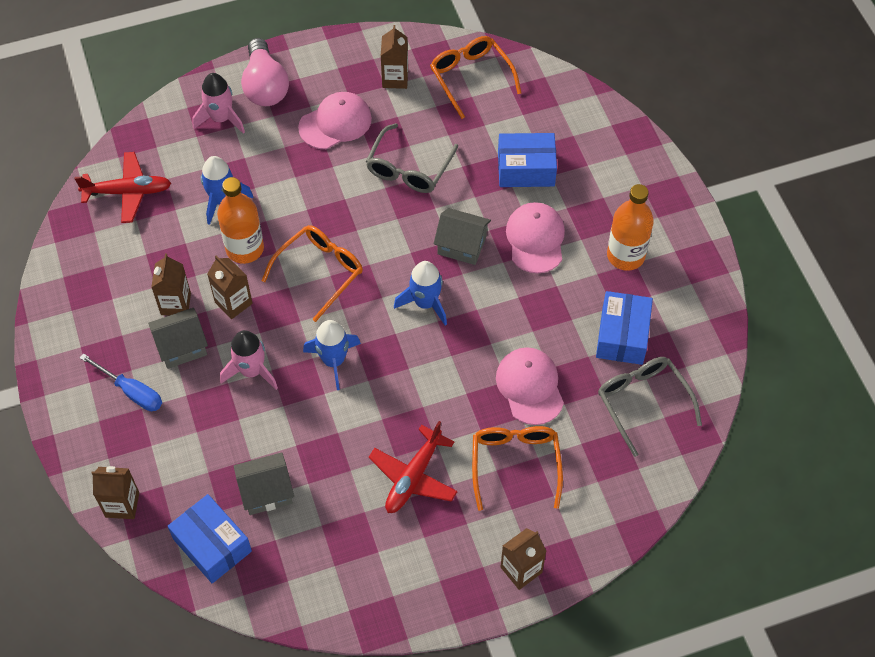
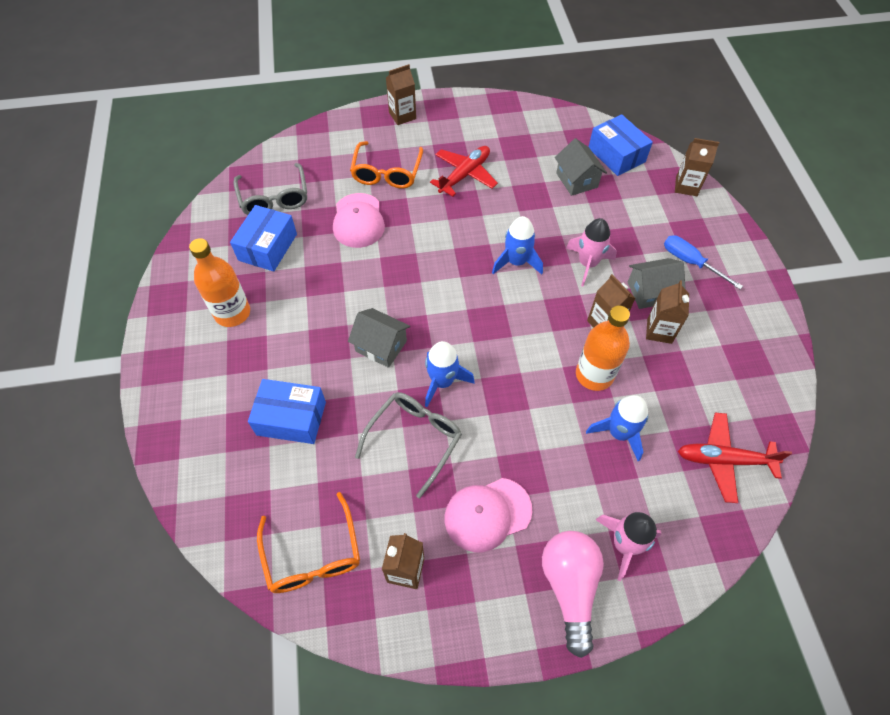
camera: 170 degrees left, 0 degrees up
grey house [234,452,294,515] -> grey house turned 75 degrees clockwise [555,138,607,196]
orange glasses [261,225,363,322] -> none
blue rocket [394,261,447,325] -> blue rocket moved to [425,341,475,407]
pink cap [506,202,565,273] -> none

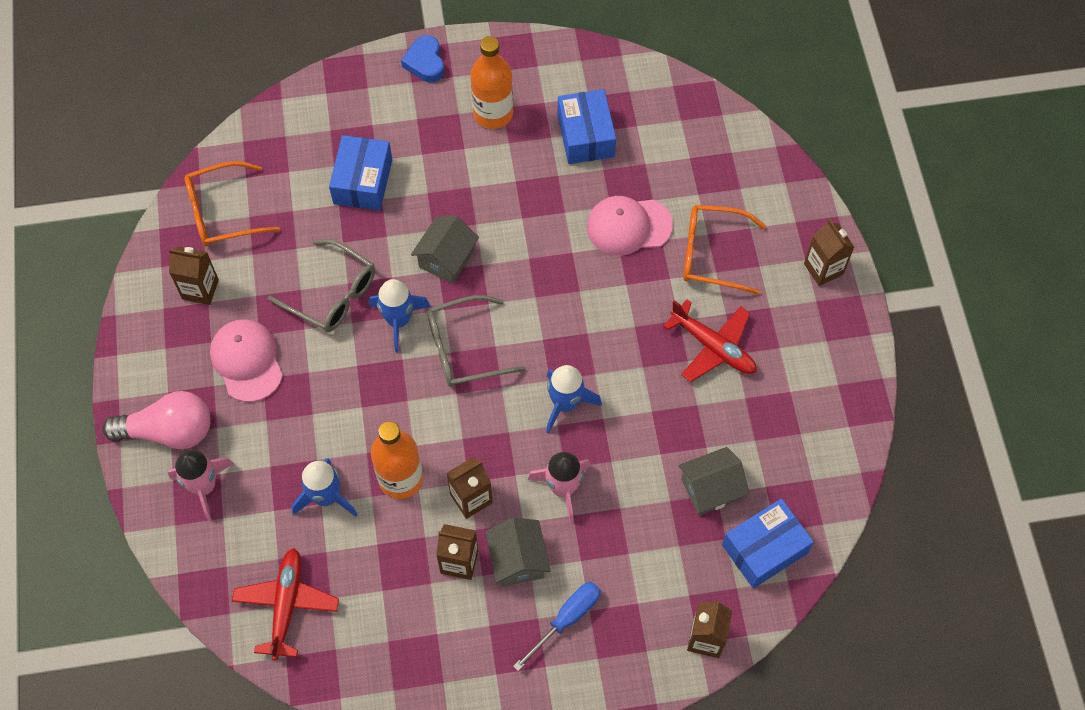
camera: 90 degrees right, 5 degrees up
blue box [230,205,297,271] -> blue box turned 60 degrees clockwise [557,89,616,164]
grey glasses [233,163,307,215] -> grey glasses moved to [427,295,525,387]
none -> blue heart [401,35,444,82]

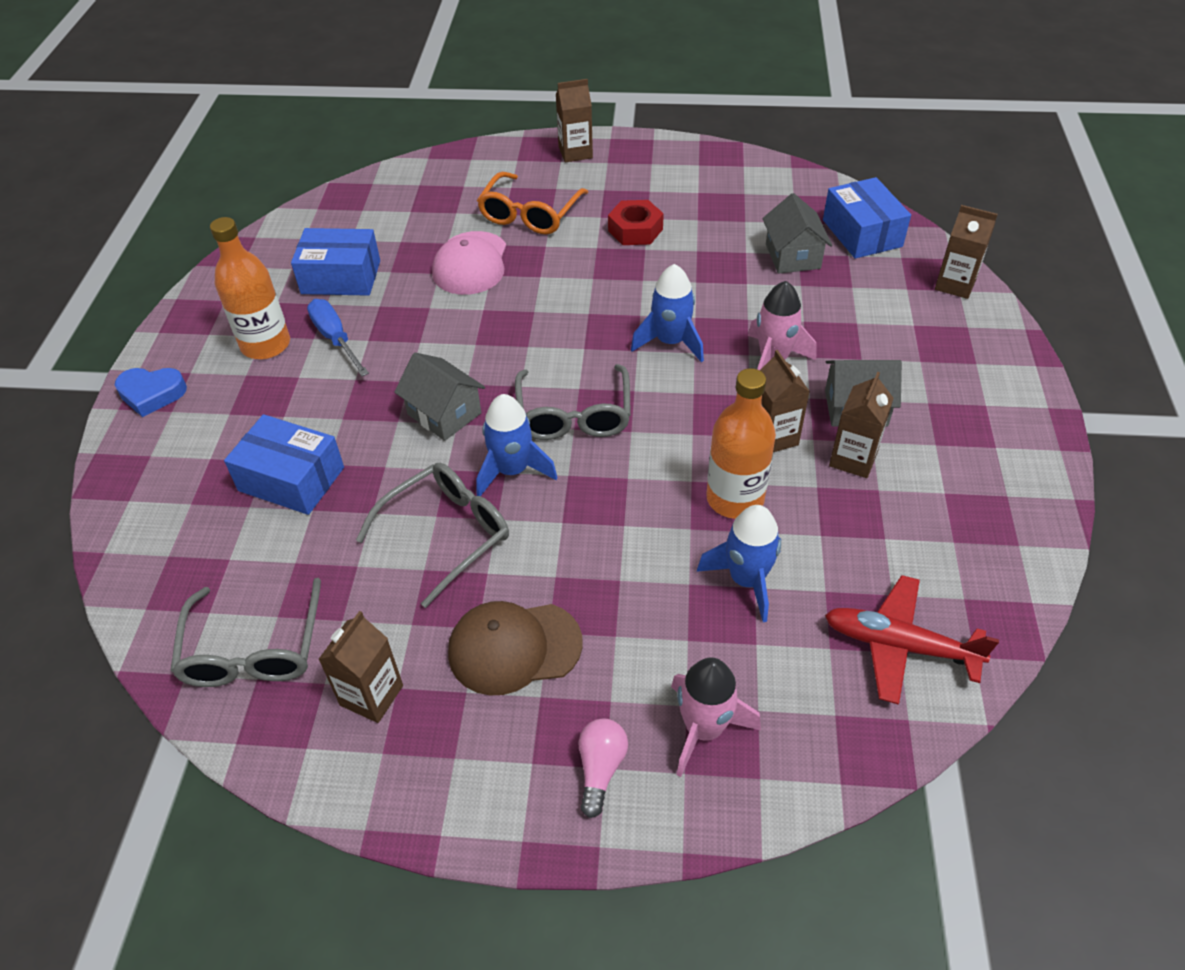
camera: 75 degrees left, 15 degrees down
pink light bulb [102,391,210,449] -> pink light bulb [579,718,628,818], size x0.54
orange glasses [185,161,280,246] -> grey glasses [170,578,321,687]
pink cap [210,319,283,402] -> brown cap [448,601,583,695]
blue screwdriver [513,582,601,671] -> blue screwdriver moved to [307,299,369,376]
red plane [663,299,757,382] -> red nut [608,200,664,245]

